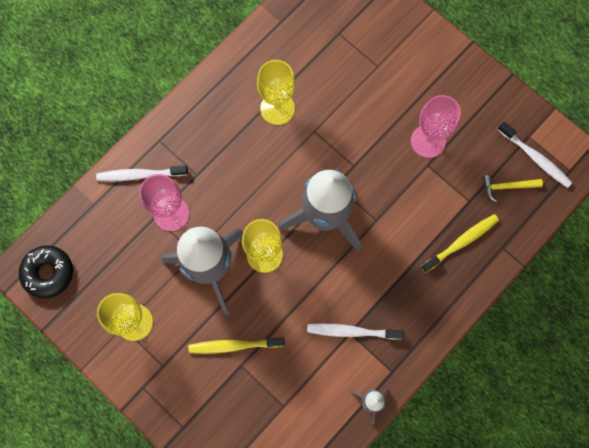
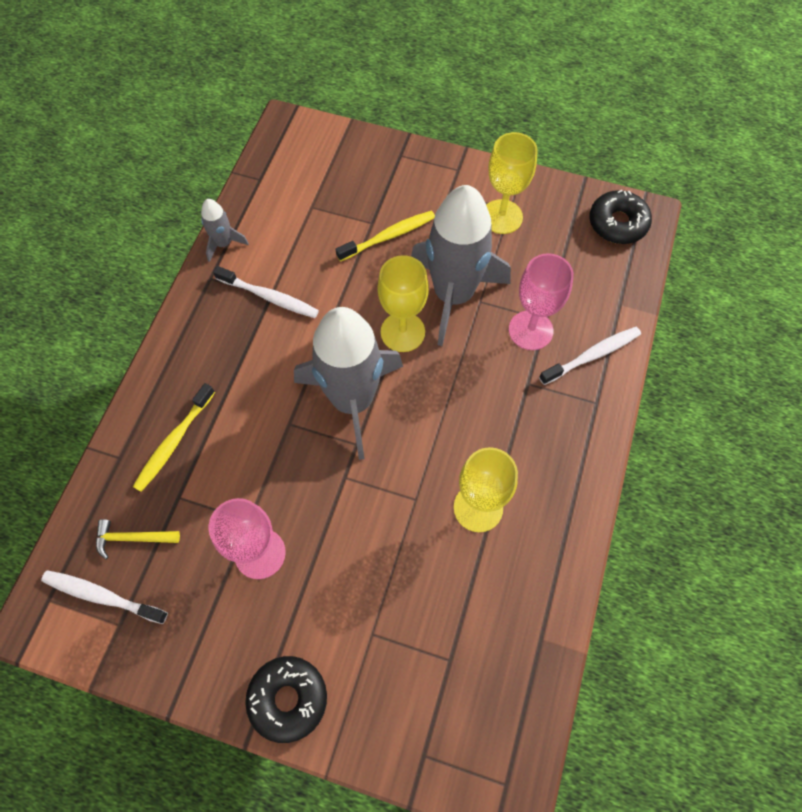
camera: 155 degrees right, 10 degrees down
white toothbrush [307,323,404,340] -> white toothbrush turned 45 degrees clockwise [213,266,319,318]
yellow hammer [483,175,543,202] -> yellow hammer turned 150 degrees counterclockwise [96,519,180,559]
none -> black donut [245,656,327,743]

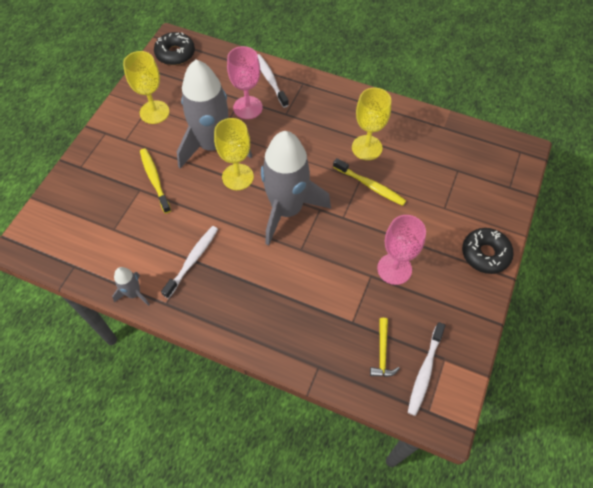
camera: 85 degrees left, 5 degrees down
yellow toothbrush [133,383,215,492] -> yellow toothbrush moved to [333,158,406,206]

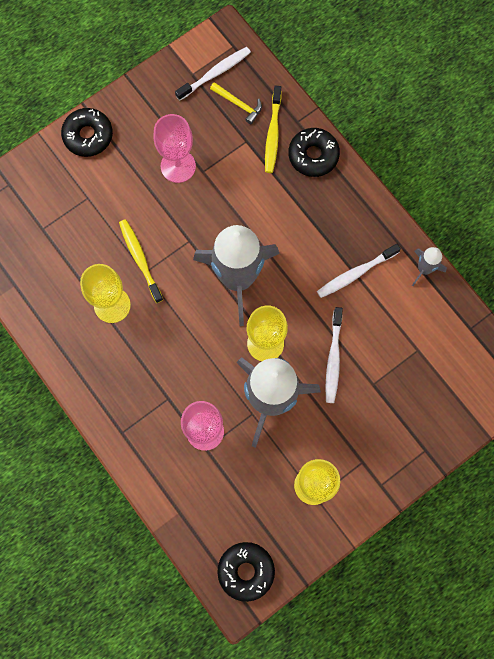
camera: 150 degrees left, 15 degrees up
yellow toothbrush [140,148,171,213] -> yellow toothbrush moved to [265,86,281,173]
white toothbrush [257,54,289,108] -> white toothbrush moved to [325,307,343,403]
yellow hammer [370,318,400,377] -> yellow hammer turned 90 degrees clockwise [210,82,262,124]
none -> black donut [288,128,340,177]

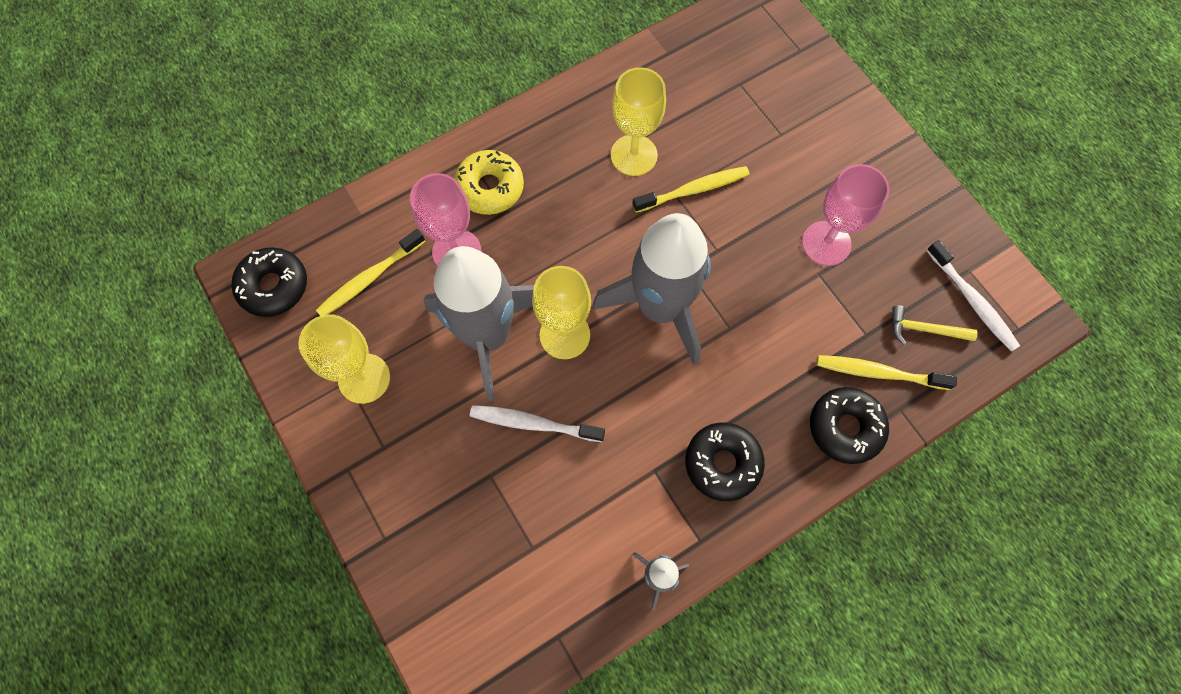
camera: 95 degrees right, 5 degrees down
black donut [61,108,113,157] -> black donut moved to [685,422,765,501]
yellow hammer [210,82,262,124] -> yellow hammer turned 60 degrees clockwise [892,305,978,345]
white toothbrush [317,244,401,298] -> none
none -> yellow toothbrush [316,229,425,316]
none -> yellow donut [454,150,524,215]

